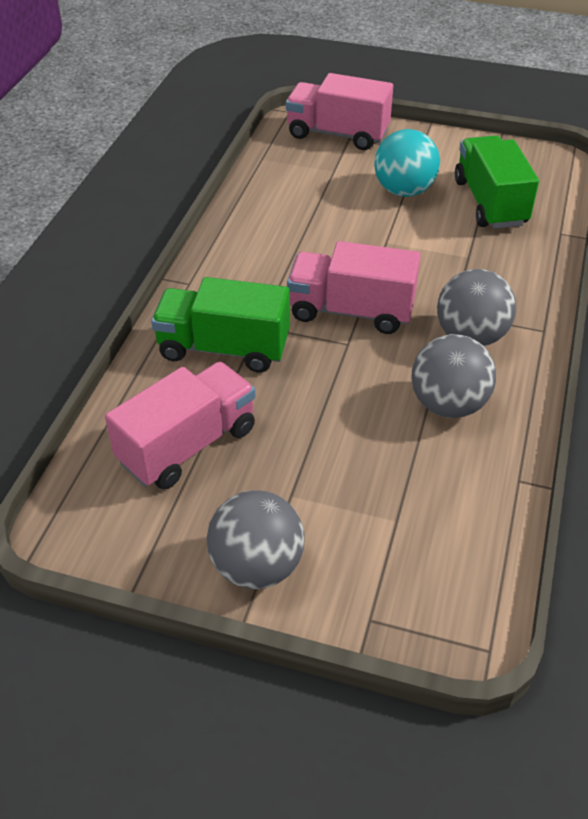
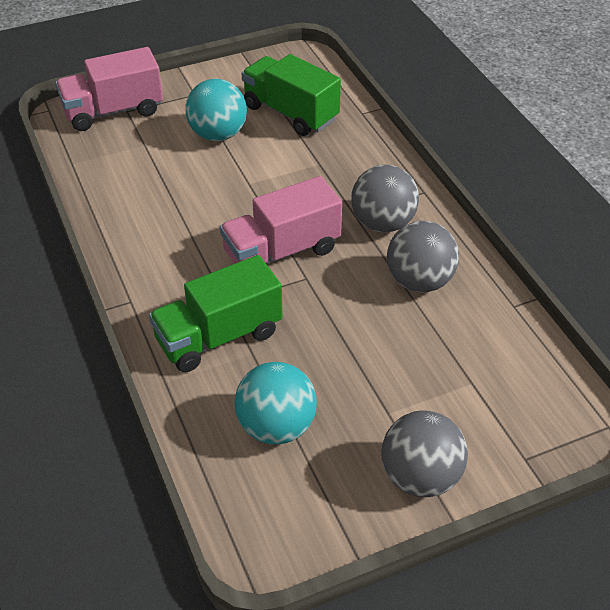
camera: 40 degrees left, 0 degrees up
pink truck [105,362,256,489] -> turquoise ball [234,362,317,444]

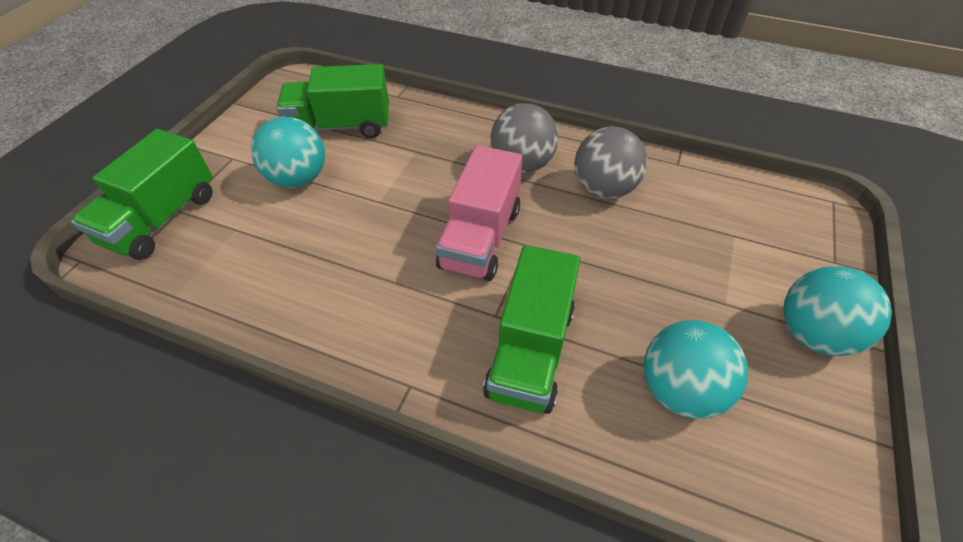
camera: 45 degrees left, 5 degrees up
pink truck [55,47,163,131] -> green truck [71,129,213,260]
grey ball [381,411,468,497] -> turquoise ball [784,266,892,356]

